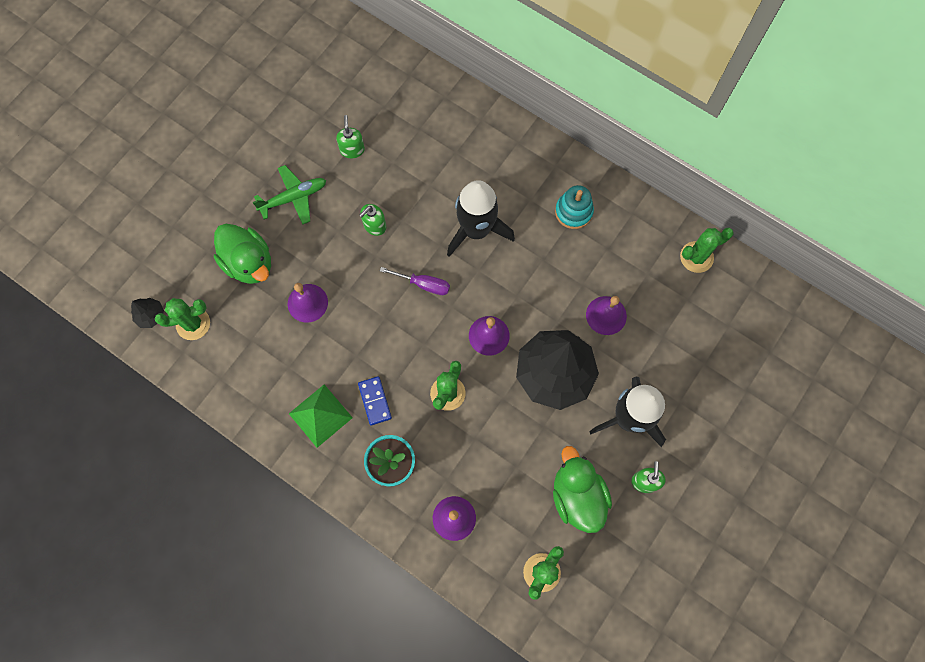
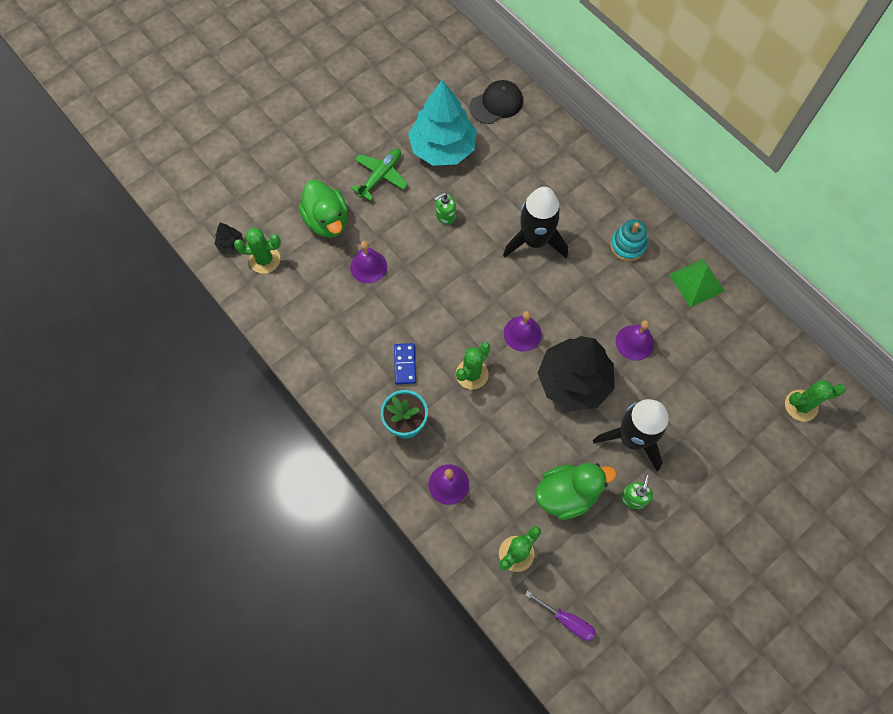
camera: 15 degrees right, 5 degrees down
green plane [253,165,326,225] -> green plane turned 45 degrees counterclockwise [351,149,408,201]
green pyramid [289,384,353,448] -> green pyramid moved to [669,259,725,307]
green soap dispenser [336,115,365,158] -> turquoise tree [408,79,477,166]
purple screwdriver [380,267,450,295] -> purple screwdriver moved to [525,591,596,641]
green duck [553,446,612,533] -> green duck turned 75 degrees clockwise [535,463,616,520]
green cactus [680,228,734,273] -> green cactus moved to [785,380,846,422]
none -> black cap [469,80,523,124]

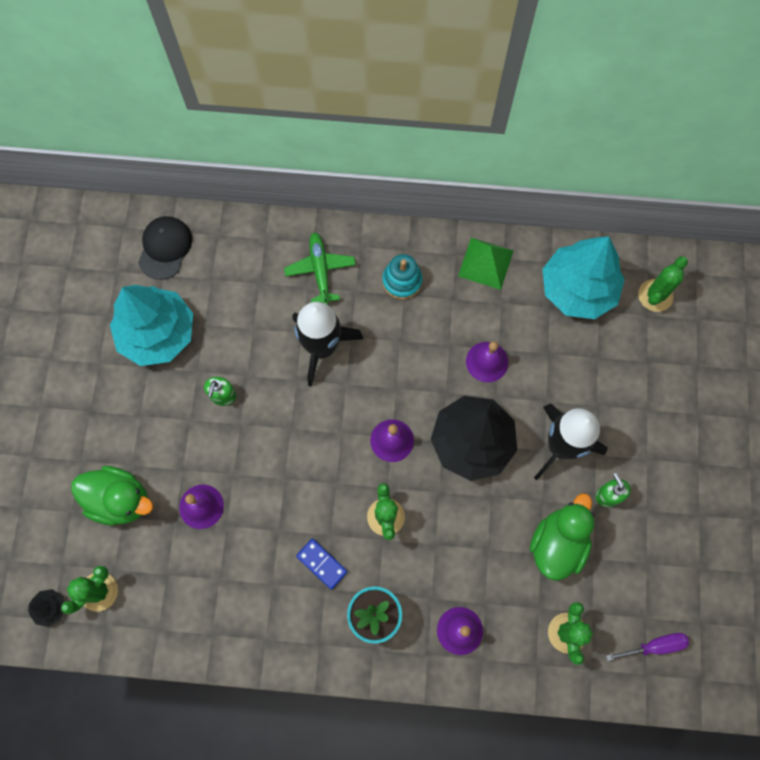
camera: 45 degrees left, 5 degrees up
green plane [351,149,408,201] -> green plane moved to [284,232,356,305]
none -> turquoise tree [542,236,625,319]

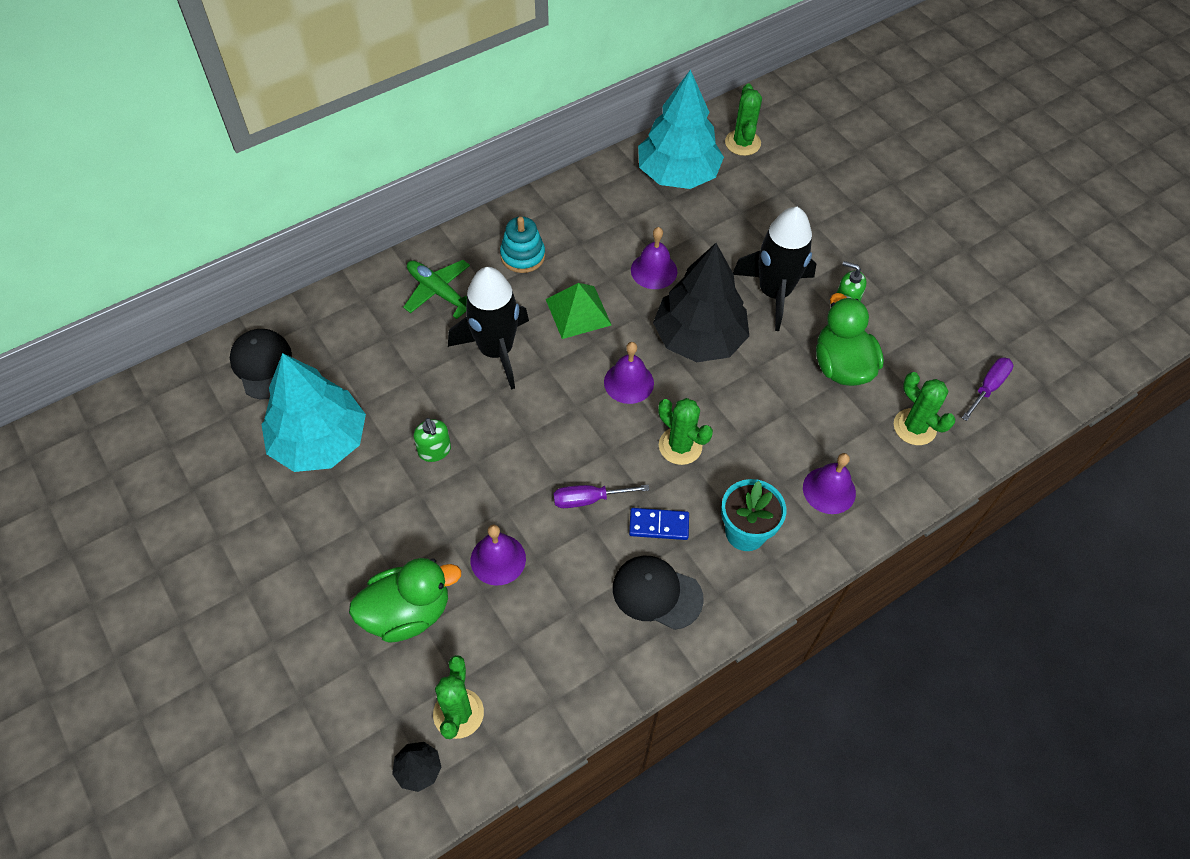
camera: 40 degrees left, 15 degrees down
green pyramid [458,238,513,290] -> green pyramid moved to [546,283,612,339]
none -> purple screwdriver [553,485,649,508]
none -> black cap [613,556,704,630]

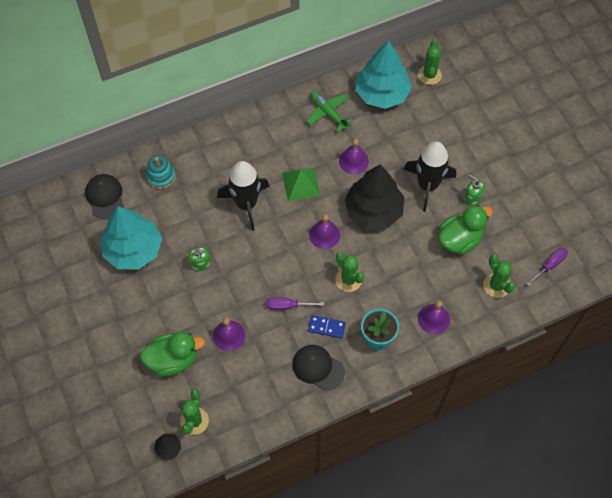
camera: 10 degrees right, 5 degrees up
green plane [403,260,470,319] -> green plane moved to [307,92,353,132]
turquoise stacking toy [500,217,545,273] -> turquoise stacking toy moved to [146,155,176,189]
green duck [816,293,884,386] -> green duck turned 60 degrees clockwise [438,205,493,255]

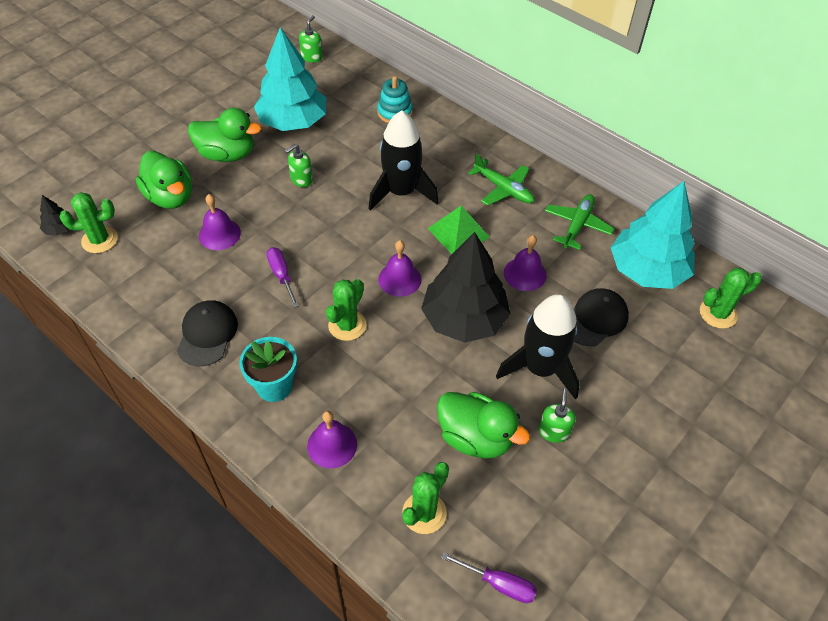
camera: 65 degrees right, 10 degrees down
black cap [85,174,124,219] -> black cap moved to [574,288,629,346]
blue domino [308,315,346,338] -> none
none -> green duck [188,108,262,162]
none -> green soap dispenser [299,15,323,63]
none -> green plane [468,153,534,206]

